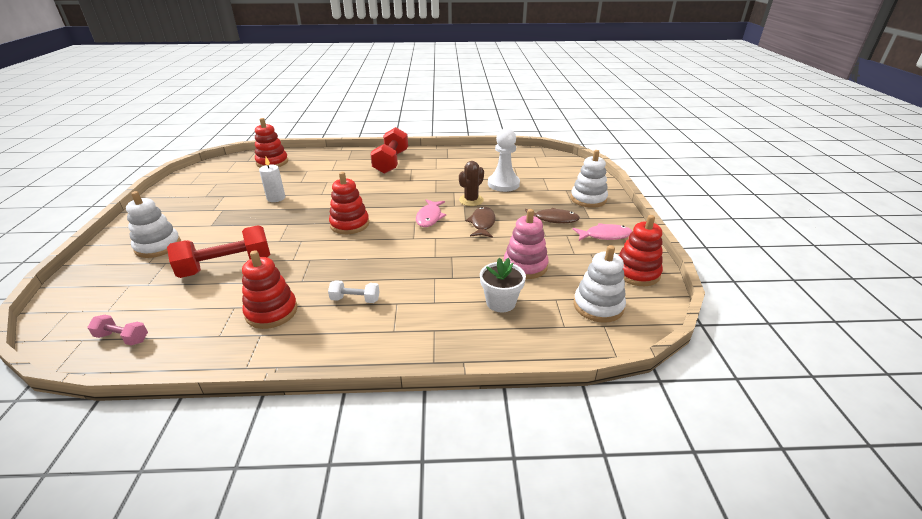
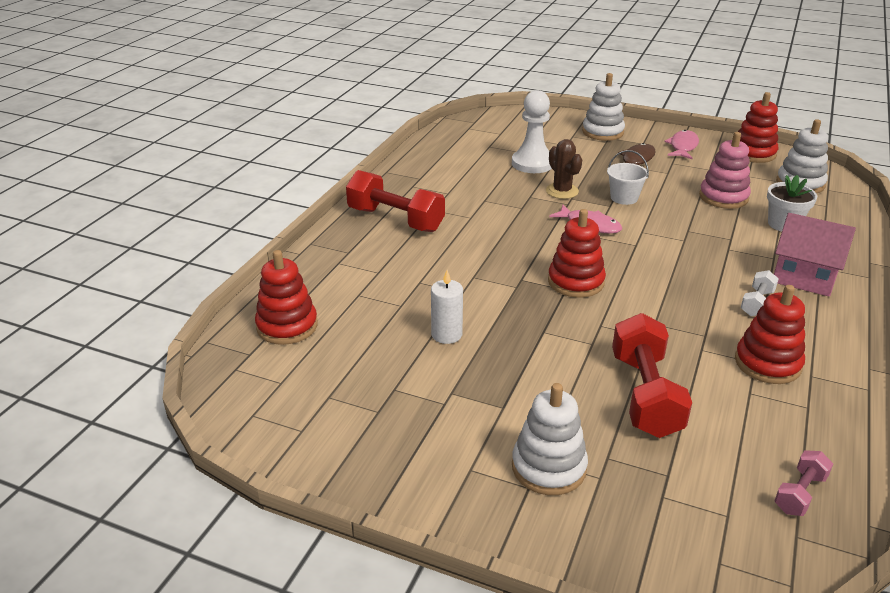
camera: 65 degrees left, 0 degrees up
brown fish [466,207,496,238] -> white bucket [607,150,649,205]
none -> pink house [774,213,856,297]

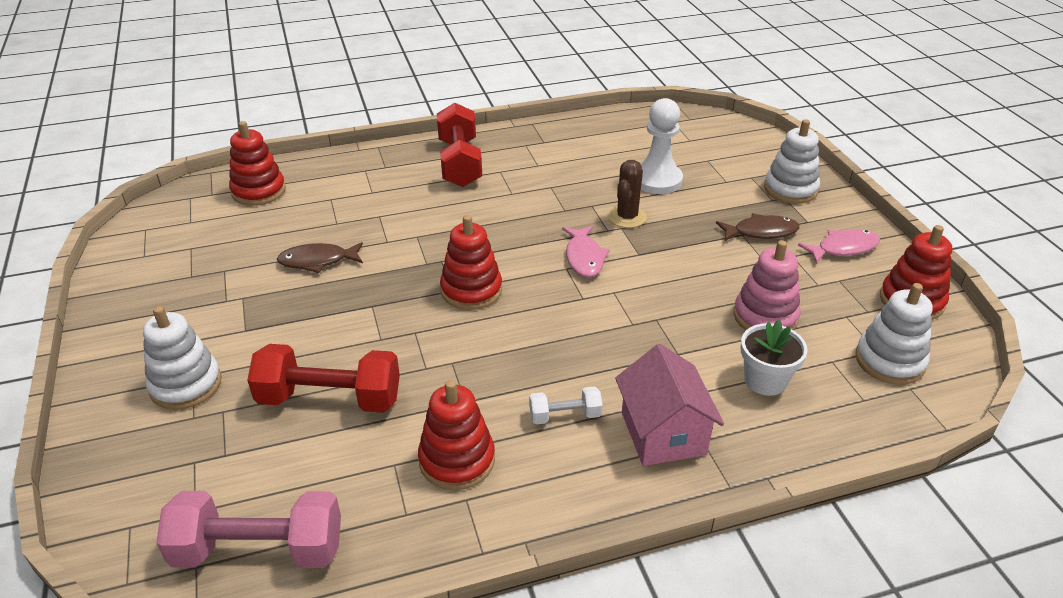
camera: 50 degrees right, 5 degrees up
white candle [431,270,463,344] -> brown fish [277,242,363,273]
white bucket [607,150,649,205] -> none
red dumbbell [612,313,692,438] -> red dumbbell turned 45 degrees clockwise [247,344,400,413]
pink dumbbell [774,450,833,516] -> pink dumbbell [156,491,341,568], size x2.00

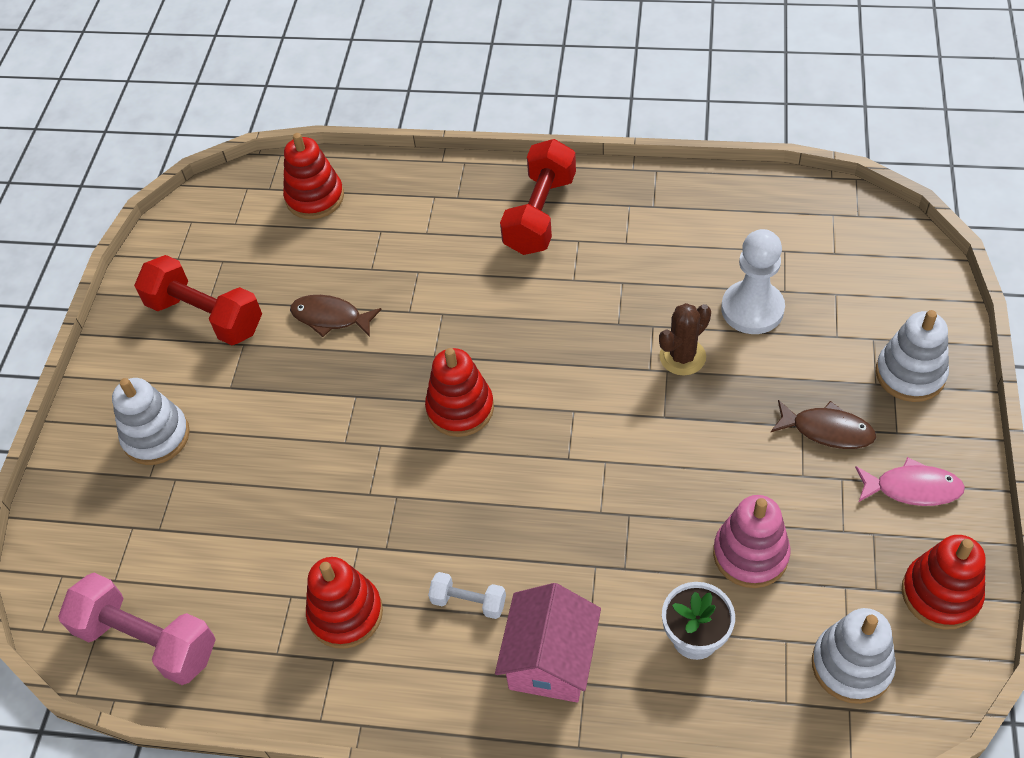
camera: 30 degrees right, 15 degrees up
red dumbbell [247,344,400,413] -> red dumbbell moved to [134,255,262,345]
pink fish [562,226,610,277] -> none

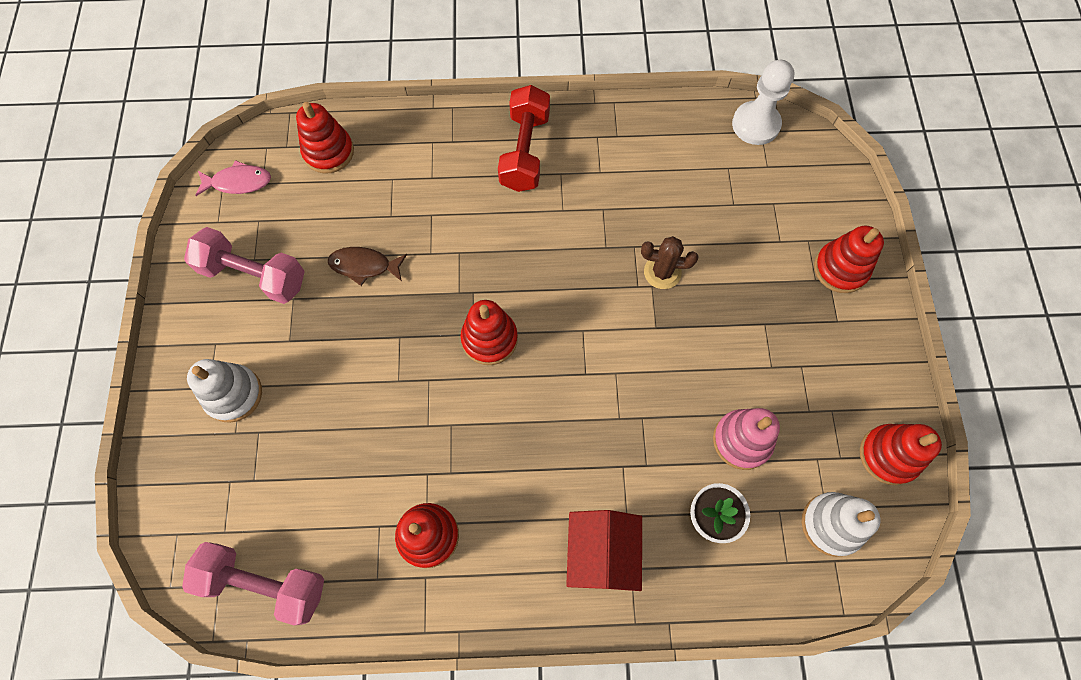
camera: 15 degrees left, 15 degrees up
red dumbbell [134,255,262,345] -> pink dumbbell [184,227,305,304]
white dumbbell [428,572,506,619] -> none
pink house [495,583,601,703] -> red house [566,510,642,591]
brown cactus [659,303,711,376] -> brown cactus turned 60 degrees clockwise [641,236,698,289]
white pawn [721,229,785,334] -> white pawn moved to [732,60,794,145]
brown fish [771,400,876,449] -> none
pink fish [855,457,965,506] -> pink fish moved to [195,160,271,196]
white stacking toy [876,310,949,402] -> red stacking toy [814,226,884,293]

